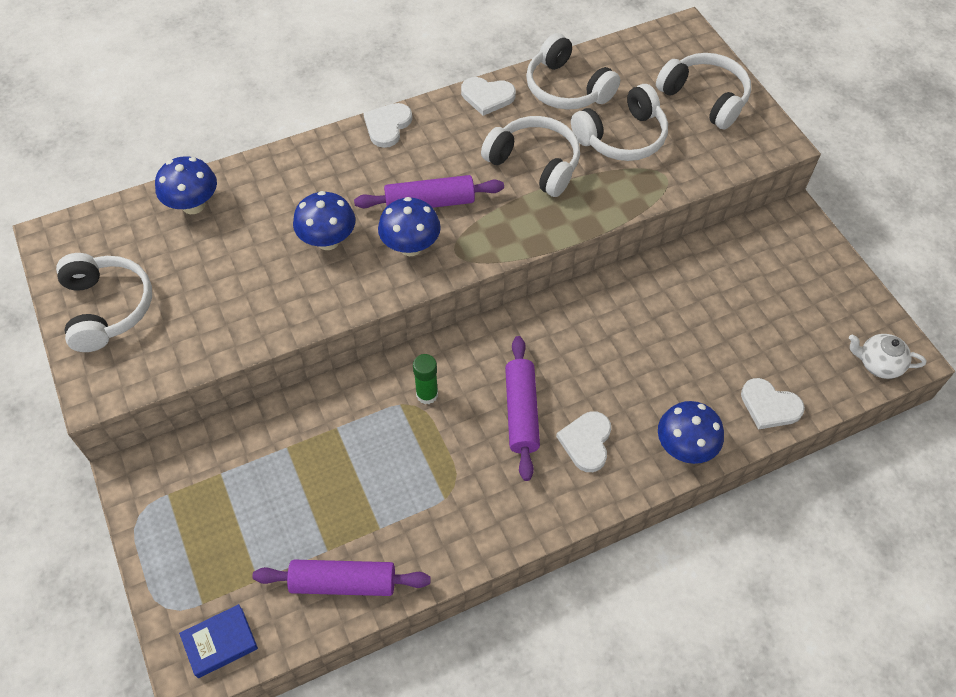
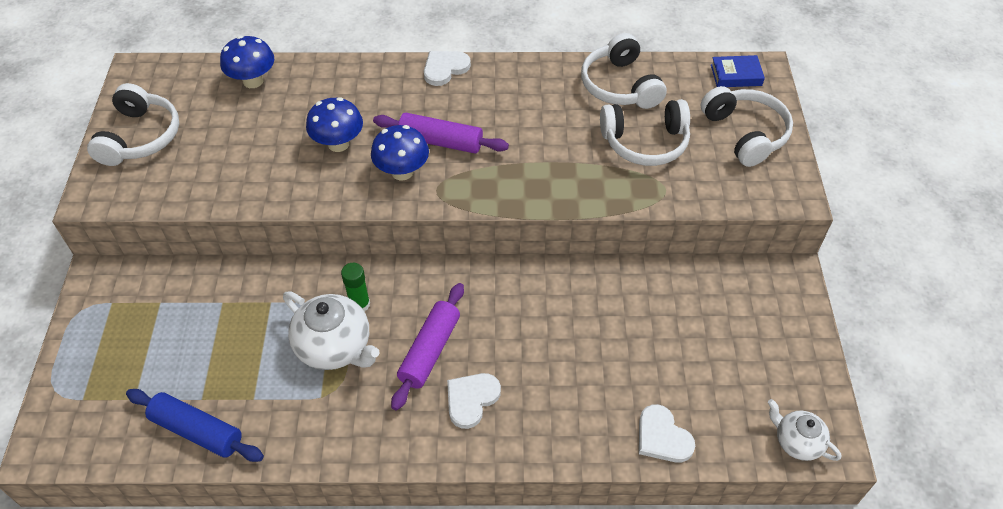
camera: 25 degrees right, 5 degrees down
blue book [179,604,258,678] -> blue book moved to [711,55,765,87]
purple rolling pin [252,560,431,596] -> blue rolling pin [126,389,264,462]
white heart [461,77,516,116] -> none
white headphones [481,116,580,197] -> none
blue mushroom [658,401,724,464] -> none
none -> white teapot [283,291,380,370]

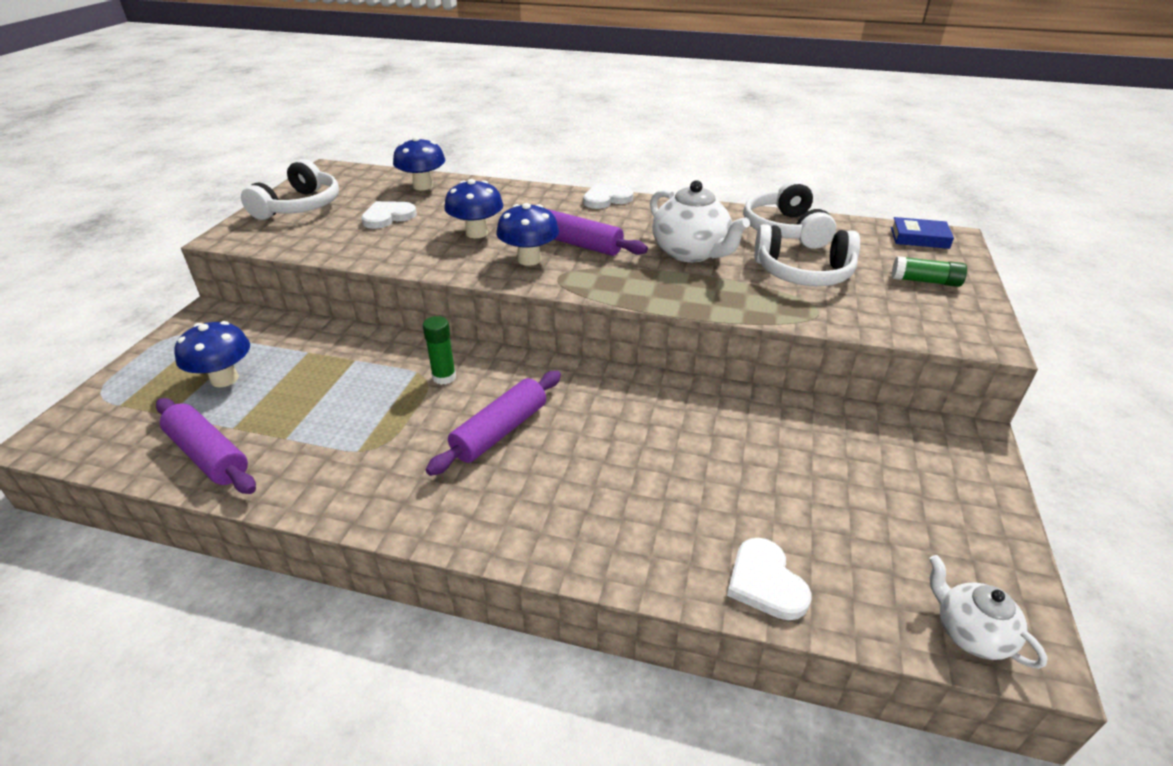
camera: 15 degrees right, 15 degrees down
blue rolling pin [126,389,264,462] -> purple rolling pin [156,398,256,494]
white teapot [283,291,380,370] -> white teapot moved to [650,180,750,262]
white heart [447,373,501,429] -> white heart moved to [361,201,417,229]
white headphones [701,86,793,167] -> green glue stick [892,256,967,287]
none -> blue mushroom [174,321,250,387]

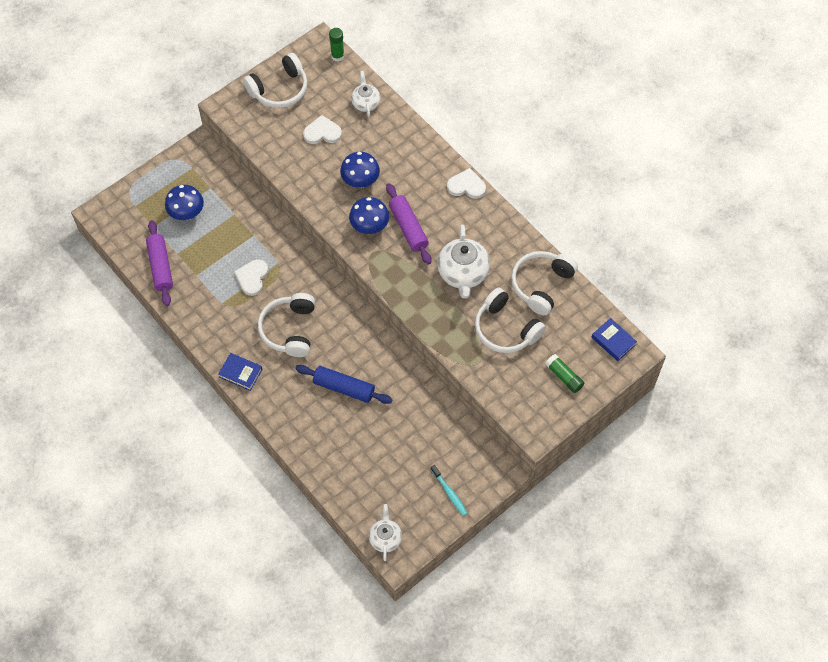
camera: 35 degrees right, 25 degrees up
blue mushroom [393,137,445,190] -> white teapot [351,71,380,117]
green glue stick [423,316,456,385] -> green glue stick moved to [329,28,344,61]
purple rolling pin [426,371,561,476] -> white headphones [258,293,315,357]
white heart [727,538,811,620] -> white heart moved to [234,259,268,296]
none -> blue book [218,353,263,391]
none -> blue rolling pin [295,365,393,404]
none -> turquoise toothbrush [431,465,467,516]

